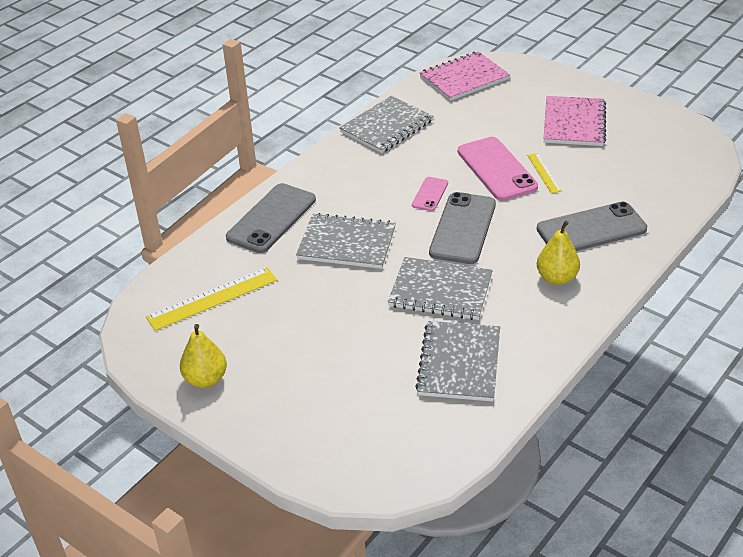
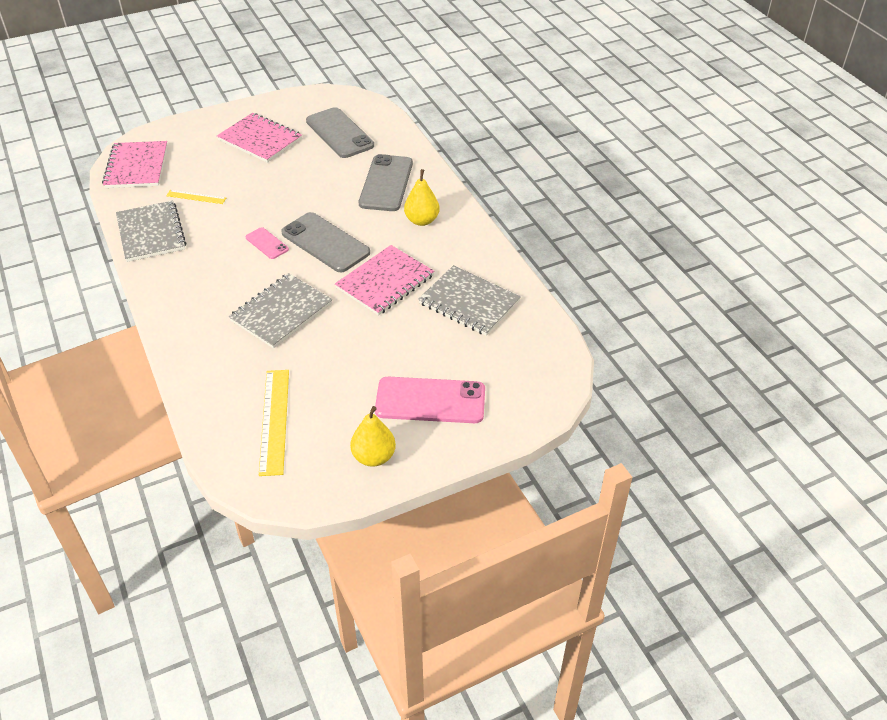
camera: 65 degrees left, 5 degrees up
grey phone [226,183,316,253] -> grey phone moved to [306,107,374,158]
grey notebook [388,257,493,320] -> pink notebook [335,245,434,316]
pink phone [458,137,538,201] -> pink phone moved to [375,377,485,423]
yellow ruler [527,153,562,193] -> yellow ruler moved to [166,190,226,204]

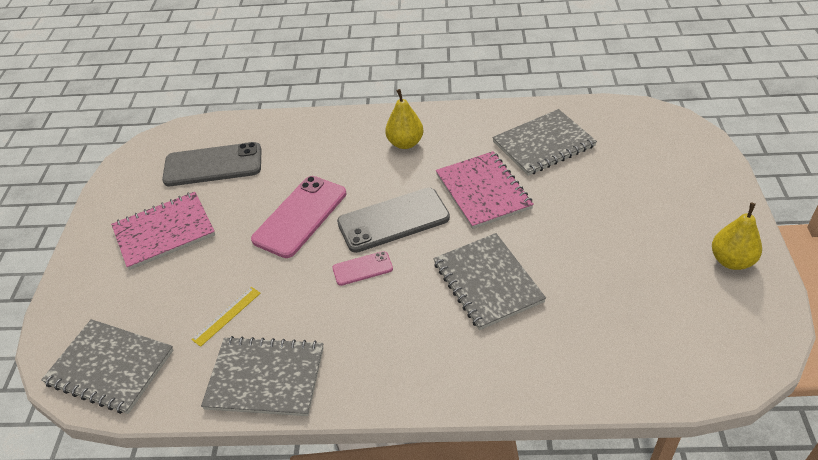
camera: 60 degrees left, 0 degrees up
pink notebook [102,141,167,188] -> grey notebook [41,319,174,414]
yellow ruler [259,370,289,476] -> none
grey phone [359,154,413,211] -> none
pink phone [375,377,485,423] -> pink phone moved to [251,176,346,258]

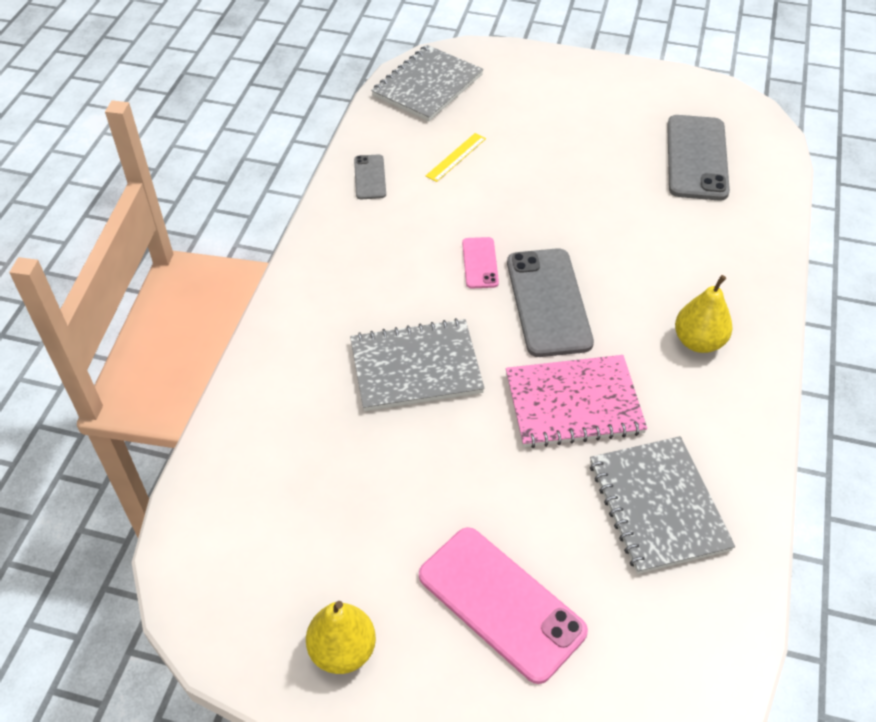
camera: 100 degrees right, 5 degrees up
pink notebook [111,192,215,270] -> none
yellow ruler [191,287,261,347] -> yellow ruler turned 75 degrees clockwise [426,133,486,182]
grey notebook [201,336,324,416] -> grey phone [354,154,386,199]
pink phone [251,176,346,258] -> pink phone moved to [419,527,588,684]

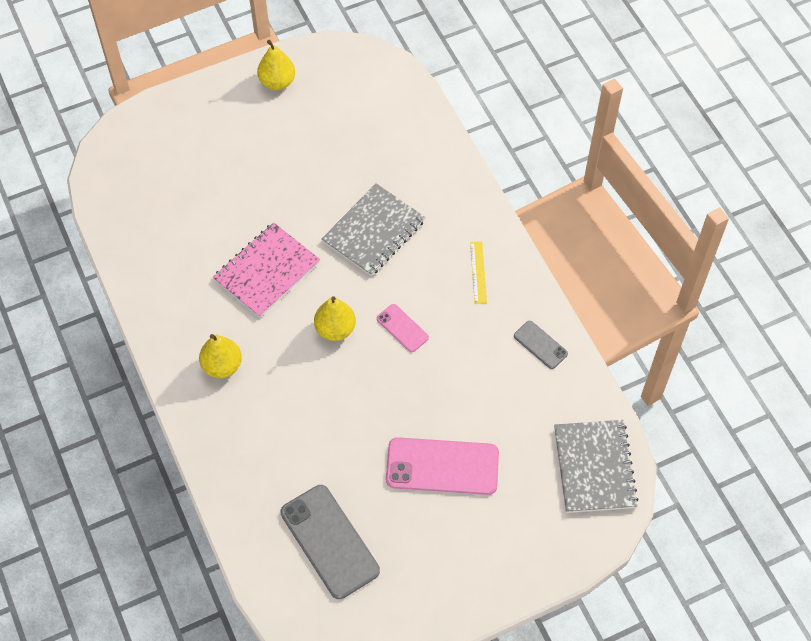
camera: 140 degrees right, 10 degrees up
pink phone [419,527,588,684] -> pink phone moved to [386,437,499,495]
yellow ruler [426,133,486,182] -> yellow ruler moved to [470,241,487,304]
grey phone [507,248,594,357] -> yellow pear [314,296,356,341]
grey notebook [590,436,735,574] -> none

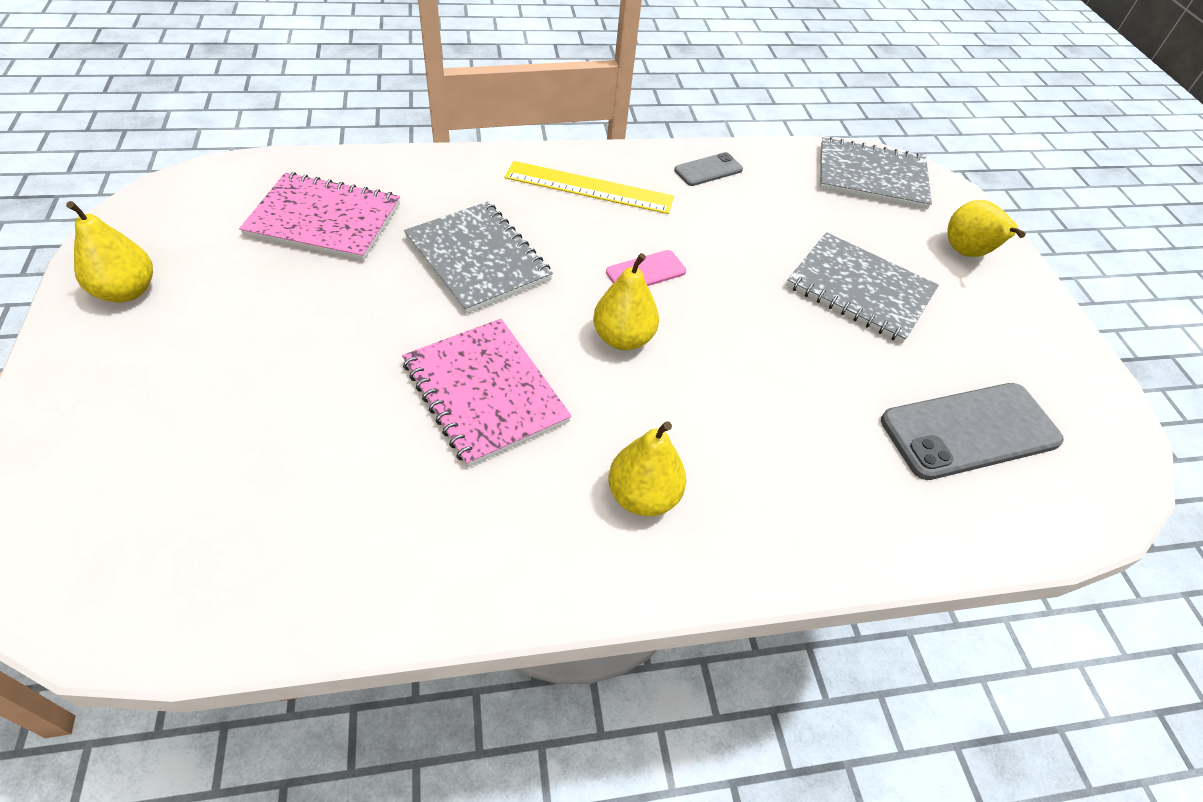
camera: 80 degrees left, 10 degrees down
pink phone [386,437,499,495] -> grey notebook [786,232,939,343]
yellow ruler [470,241,487,304] -> yellow ruler [505,161,674,214], size x1.79
none -> pink notebook [239,172,400,261]
none -> yellow pear [947,200,1026,257]

